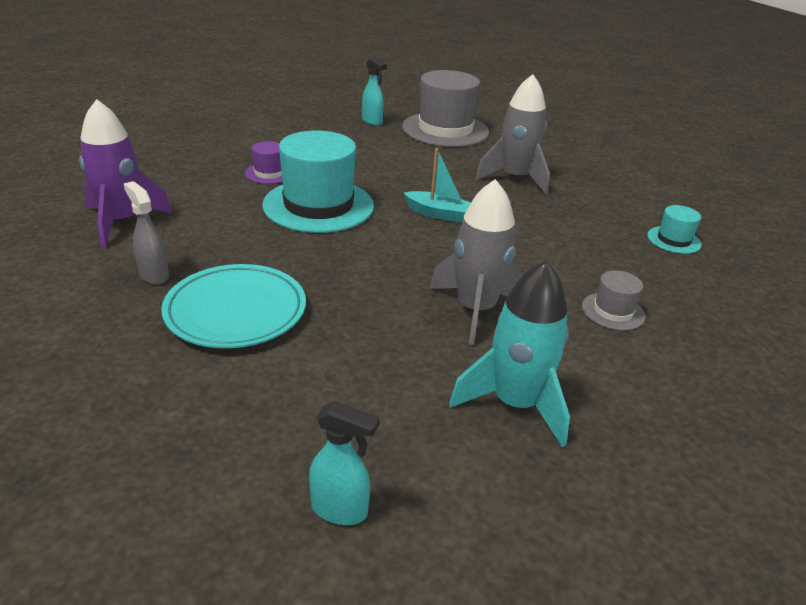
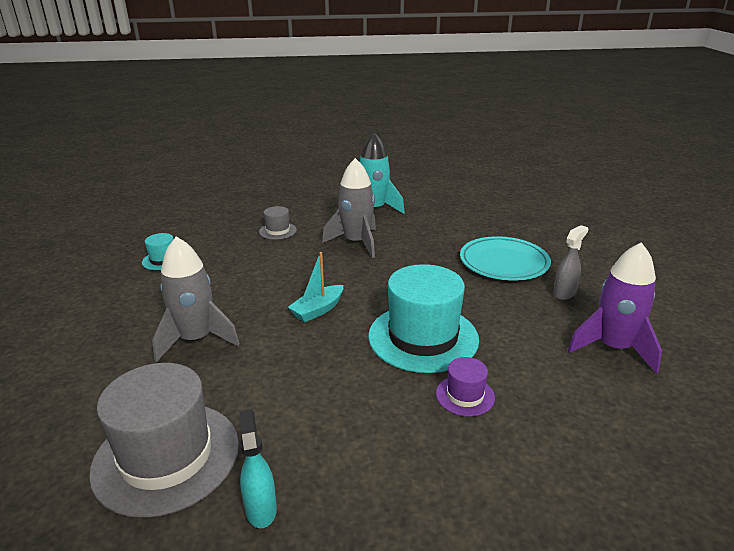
camera: 155 degrees left, 5 degrees down
grey spray bottle [124,181,169,285] -> grey spray bottle turned 120 degrees counterclockwise [553,225,588,300]
turquoise spray bottle [309,401,380,525] -> none
turquoise boat [404,148,471,223] -> turquoise boat turned 90 degrees counterclockwise [288,252,343,322]

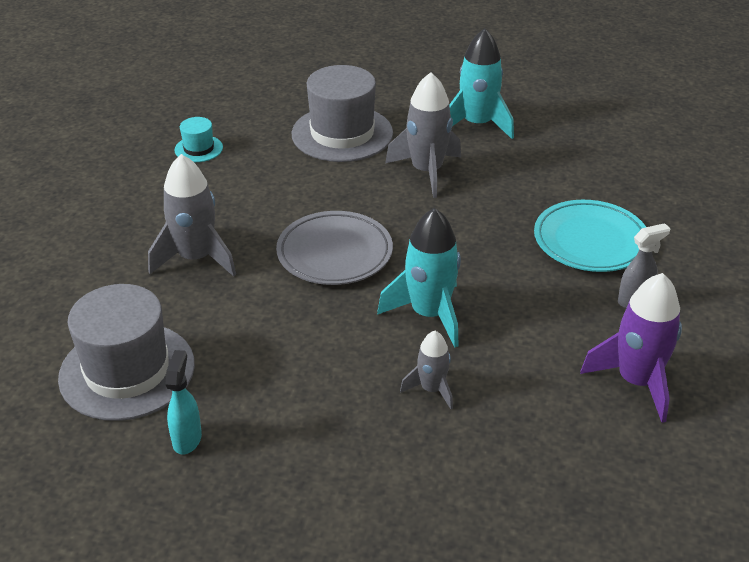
camera: 20 degrees right, 10 degrees up
grey hat [259,206,297,240] -> grey hat [291,65,393,162], size x2.16
turquoise boat [288,252,343,322] -> grey plate [276,211,393,285]
turquoise hat [368,264,479,373] -> turquoise rocket [377,208,461,348]
purple hat [436,357,495,417] -> grey rocket [400,331,453,409]

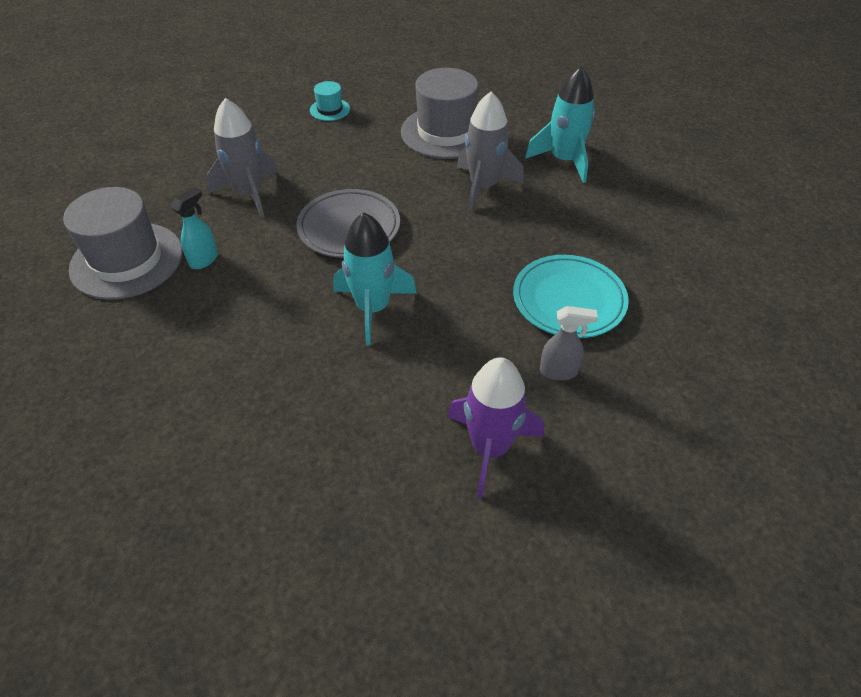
camera: 30 degrees right, 10 degrees up
turquoise spray bottle [165,350,202,455] -> turquoise spray bottle moved to [171,187,218,269]
grey rocket [400,331,453,409] -> none

